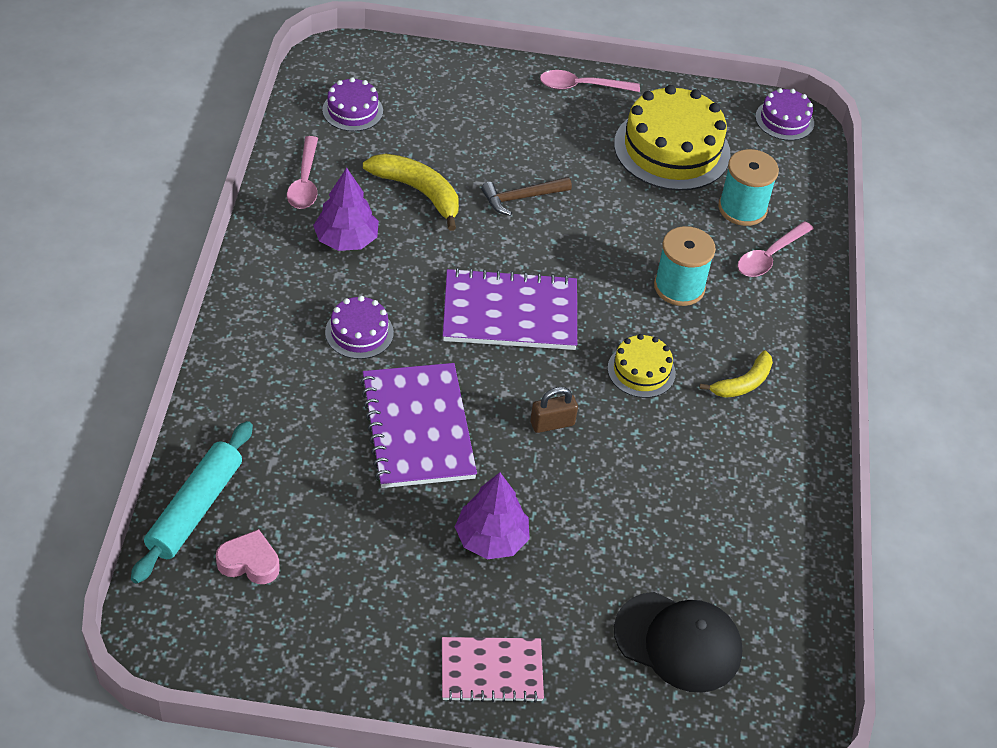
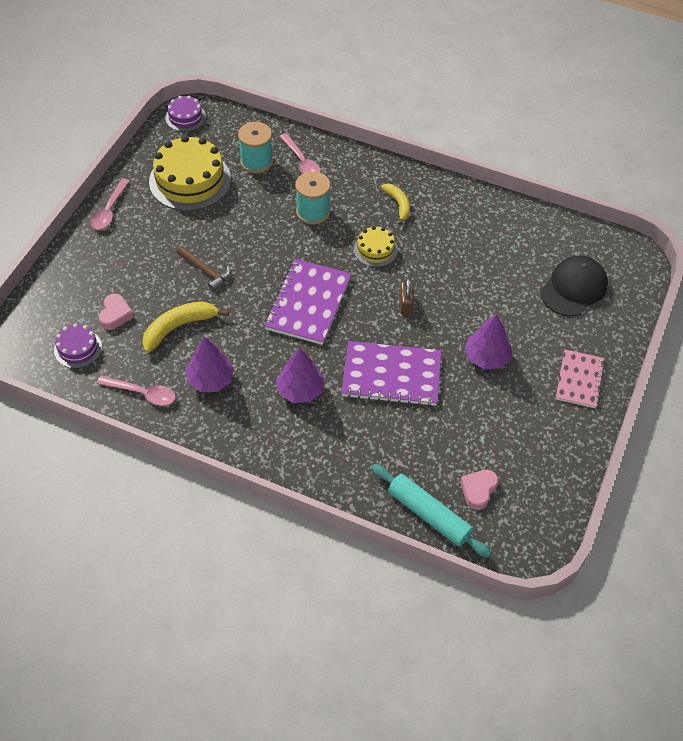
camera: 70 degrees left, 5 degrees up
purple cake [325,296,394,359] -> purple tree [276,347,325,403]
brown hammer [481,177,572,216] -> brown hammer turned 45 degrees counterclockwise [176,246,231,291]
none -> pink heart [99,294,134,330]

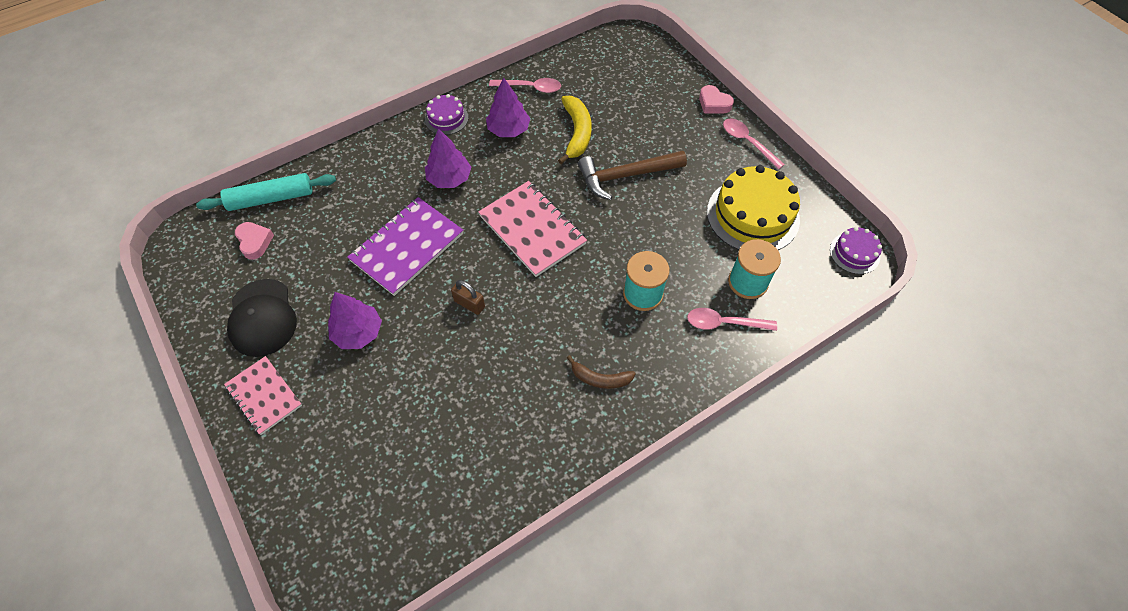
camera: 125 degrees right, 5 degrees up
purple cake [54,323,102,368] -> purple cake moved to [425,94,468,135]
pink spoon [97,376,176,406] -> pink spoon turned 135 degrees counterclockwise [489,78,561,93]
pink heart [99,294,134,330] -> pink heart moved to [699,85,734,114]
brown hammer [176,246,231,291] -> brown hammer [578,150,687,200], size x1.63
purple notebook [264,259,351,345] -> pink notebook [478,181,587,277]
yellow cake [354,226,398,267] -> none
yellow banana [381,184,410,225] -> brown banana [567,355,636,389]
black cap [541,255,608,316] -> black cap moved to [227,279,297,357]

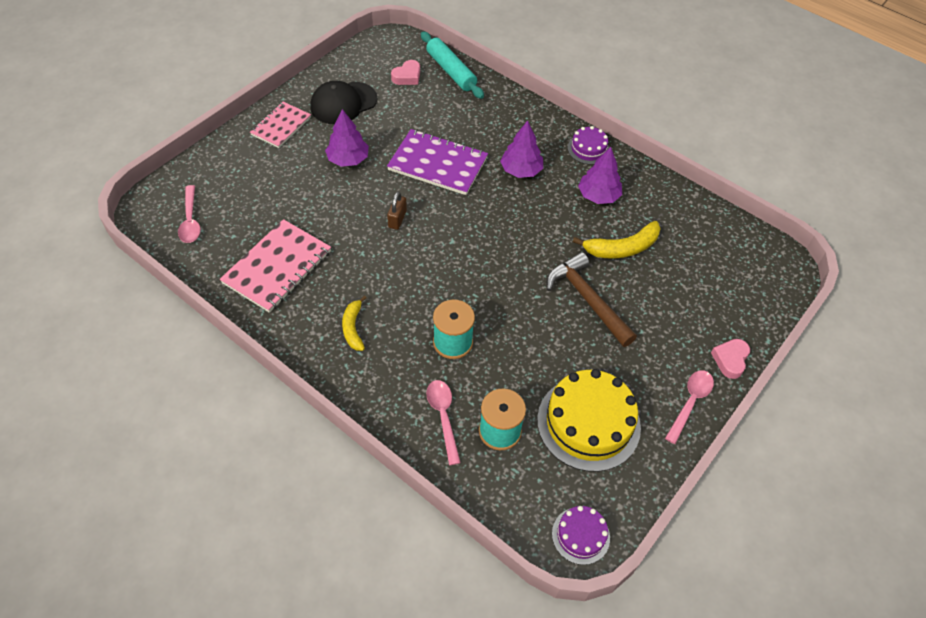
camera: 70 degrees right, 5 degrees down
pink notebook [478,181,587,277] -> pink notebook moved to [220,219,331,313]
pink spoon [489,78,561,93] -> pink spoon moved to [178,185,201,243]
brown banana [567,355,636,389] -> yellow banana [342,295,366,351]

